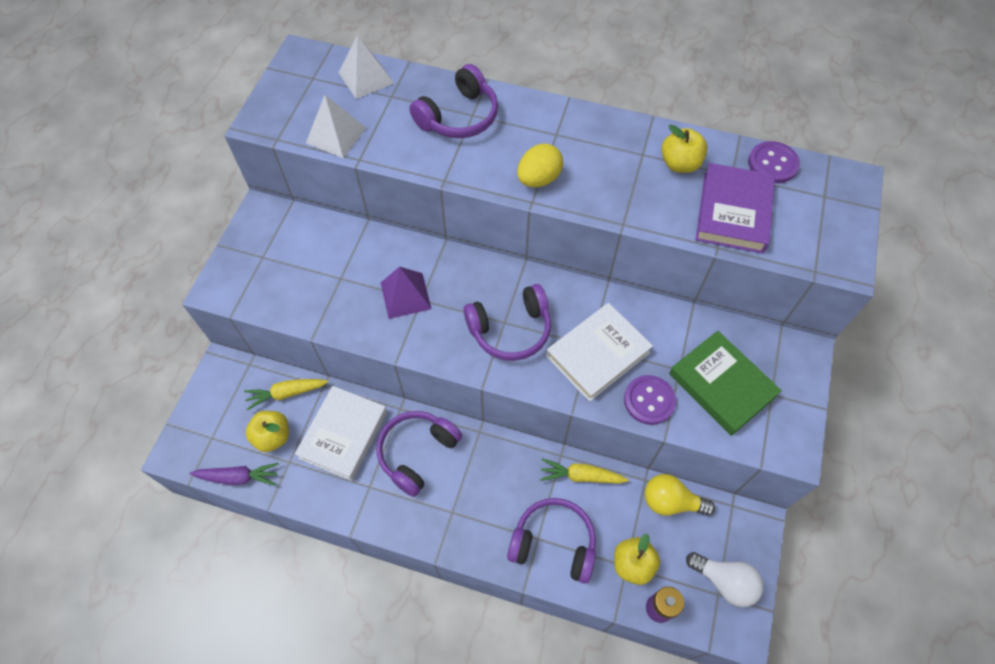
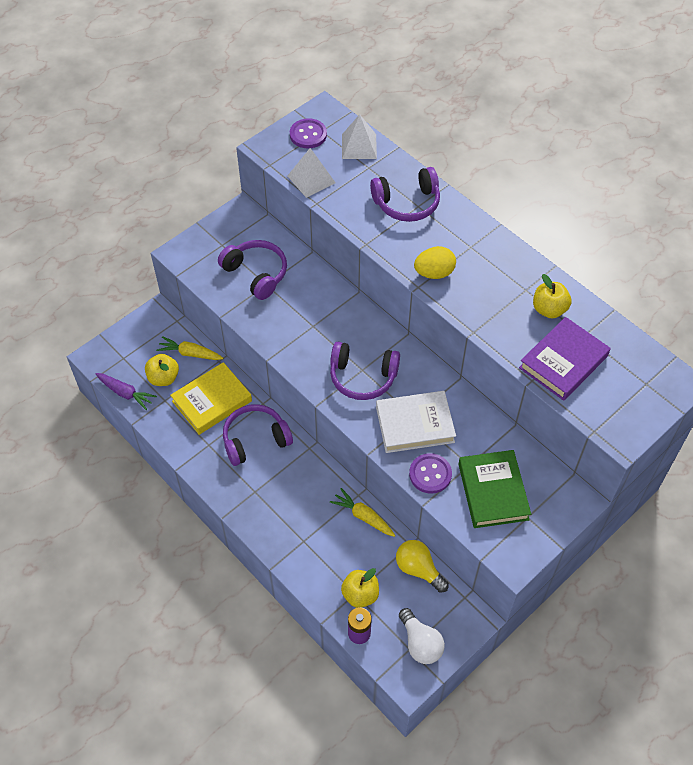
camera: 30 degrees right, 5 degrees down
white book [295,386,387,481] -> yellow book [170,362,252,435]
purple pyramid [381,266,431,319] -> none
purple headphones [507,498,596,584] -> purple headphones moved to [218,240,287,300]
purple button [748,141,800,183] -> purple button moved to [290,118,327,148]

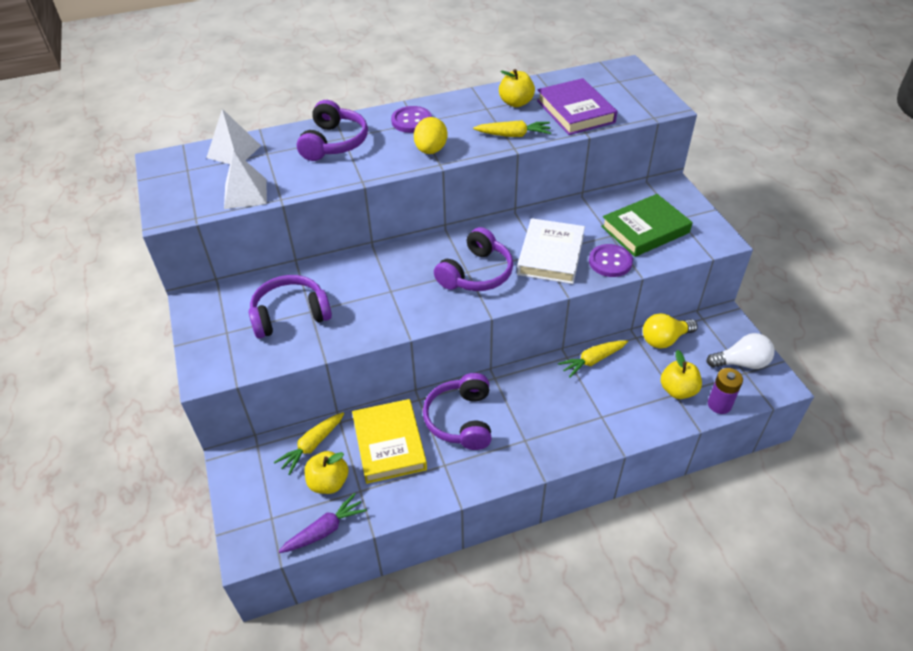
camera: 65 degrees left, 10 degrees down
purple button [290,118,327,148] -> purple button moved to [391,106,432,133]
green book [458,450,531,528] -> green book turned 45 degrees counterclockwise [601,194,693,257]
none -> yellow carrot [473,120,551,137]

